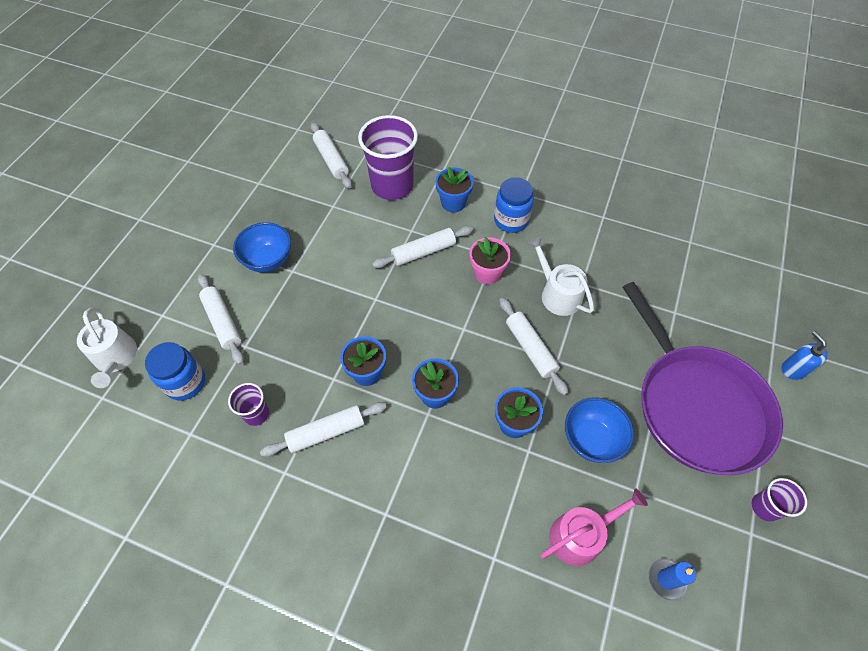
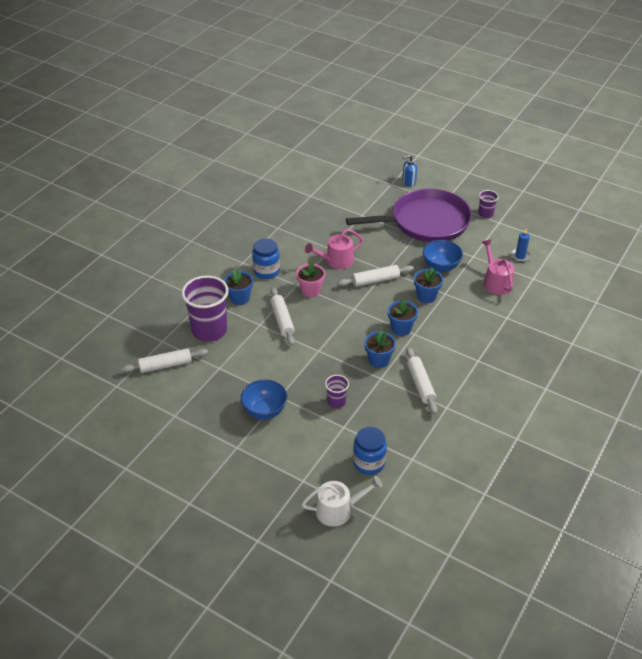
camera: 80 degrees left, 15 degrees down
white rolling pin [198,274,244,365] -> none
purple cup [228,383,269,426] -> purple cup moved to [325,375,349,408]
white watering can [528,237,594,316] -> pink watering can [305,229,363,269]

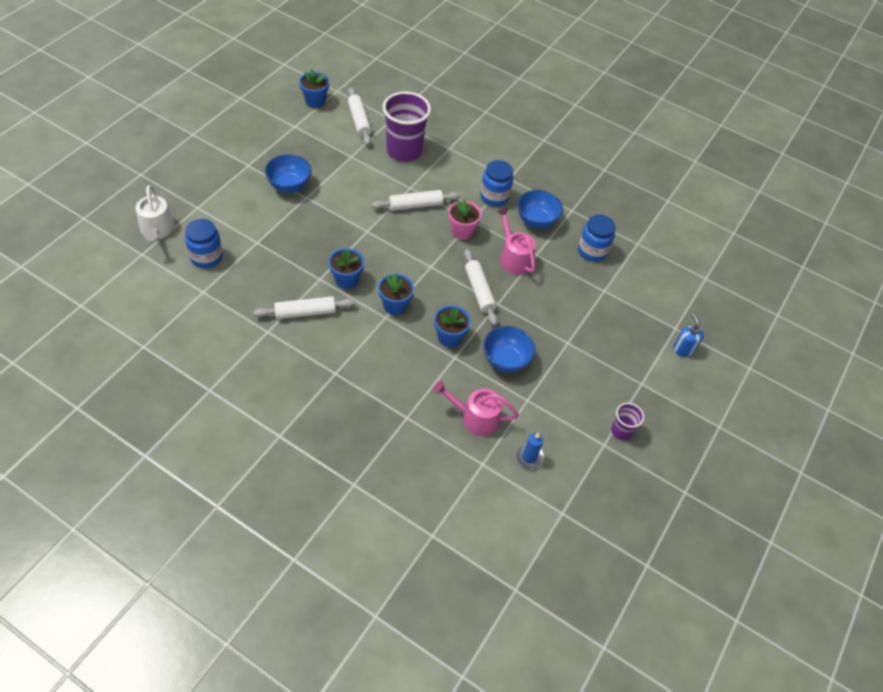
camera: 85 degrees right, 10 degrees up
blue flower pot [224,269,253,305] -> blue flower pot moved to [299,69,329,108]
purple cup [325,375,349,408] -> none
purple pan [346,189,472,242] -> none
pink watering can [482,239,514,295] -> pink watering can turned 150 degrees counterclockwise [433,381,519,436]
none -> blue bowl [517,190,563,229]
none -> blue jar [578,215,616,262]

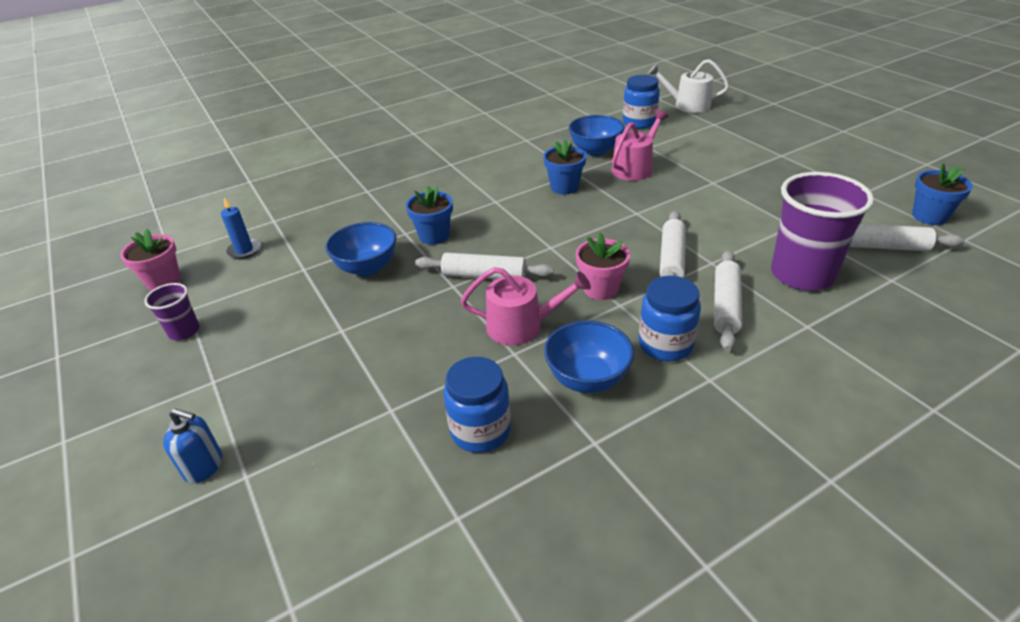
camera: 125 degrees right, 15 degrees down
white rolling pin [254,296,355,319] -> white rolling pin moved to [714,250,742,351]
blue bowl [265,154,312,193] -> blue bowl moved to [569,115,625,156]
blue flower pot [378,273,414,315] -> none
pink watering can [433,381,519,436] -> pink watering can moved to [611,110,668,181]
none -> pink flower pot [120,228,181,291]

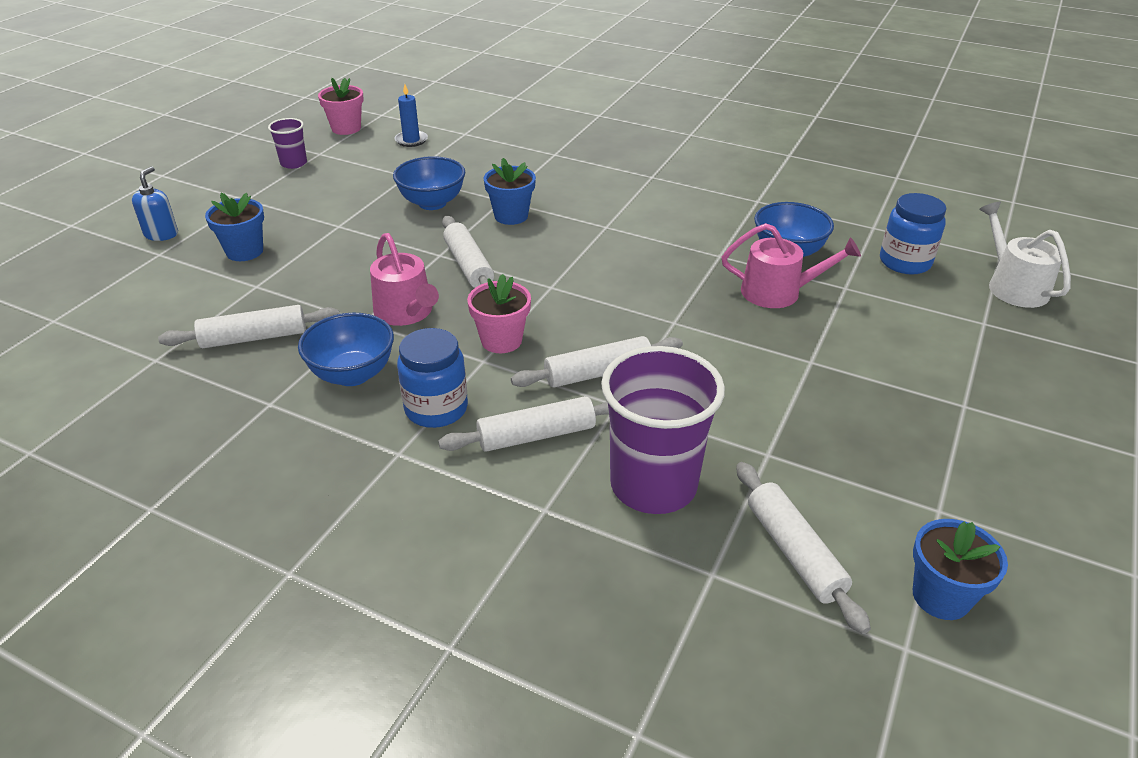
camera: 55 degrees right, 0 degrees up
blue soap dispenser [163,408,222,483] -> blue soap dispenser turned 150 degrees counterclockwise [132,166,178,241]
blue jar [444,357,511,453] -> white rolling pin [158,305,340,348]
blue flower pot [543,140,586,194] -> blue flower pot moved to [205,193,264,261]

